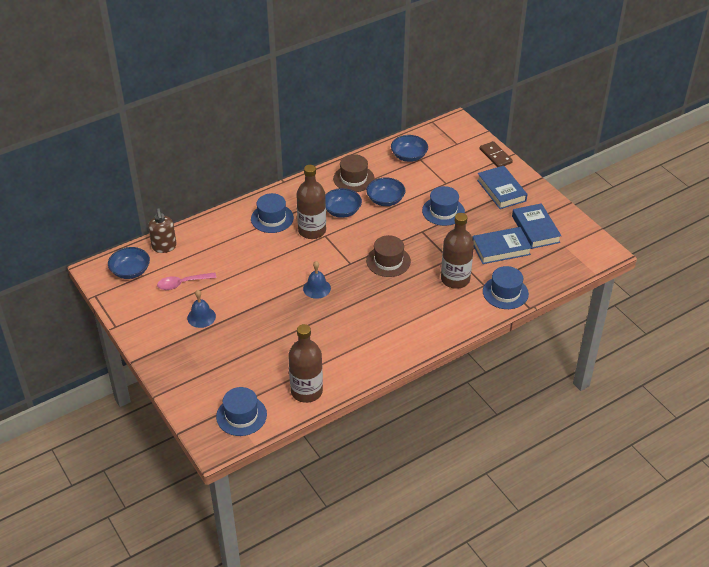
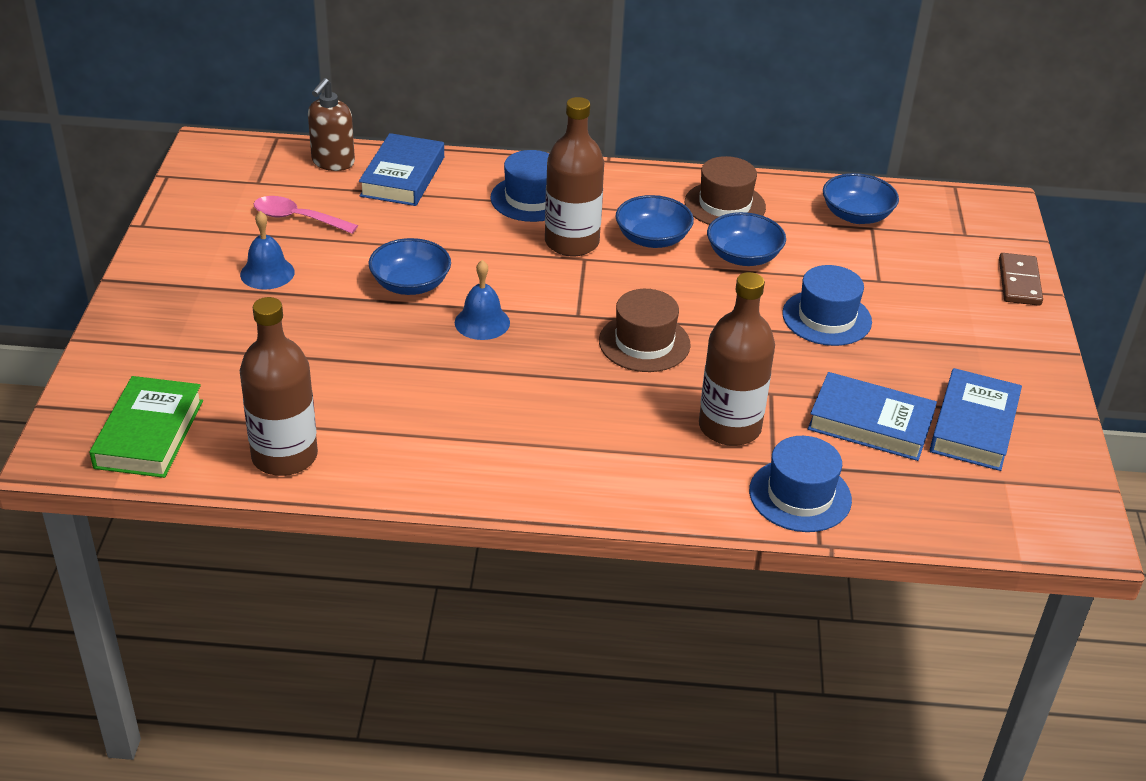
camera: 35 degrees right, 5 degrees down
blue bowl [108,247,150,279] -> blue bowl moved to [369,238,451,295]
blue hat [216,387,267,436] -> green book [89,376,203,478]
blue book [477,166,528,209] -> blue book moved to [359,133,444,206]

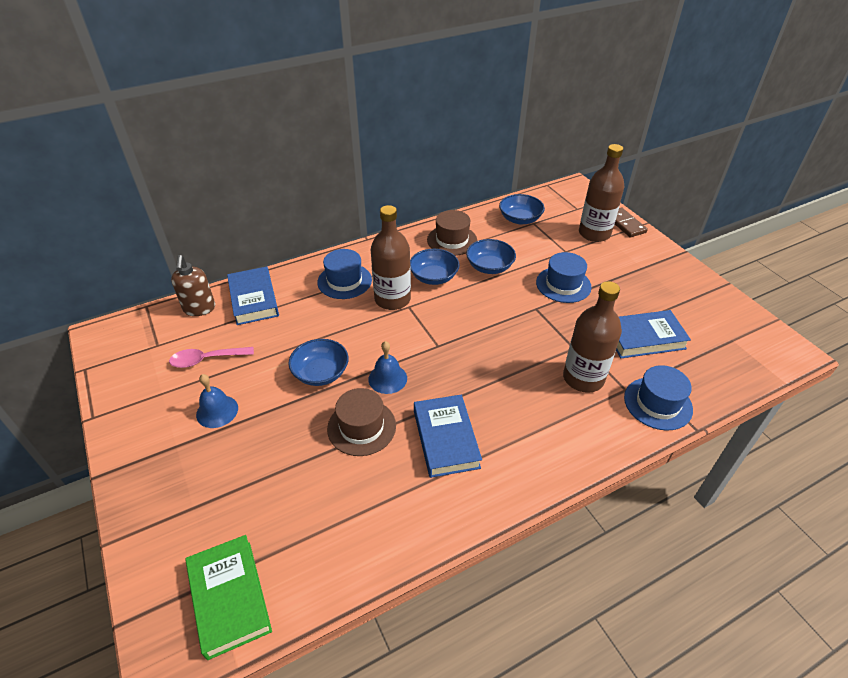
camera: 30 degrees left, 5 degrees up
brown bottle [240,297,318,476] -> brown bottle moved to [579,144,624,242]
brown hat [599,289,691,372] -> brown hat moved to [327,388,396,456]
blue book [930,368,1022,471] -> blue book moved to [414,395,482,478]

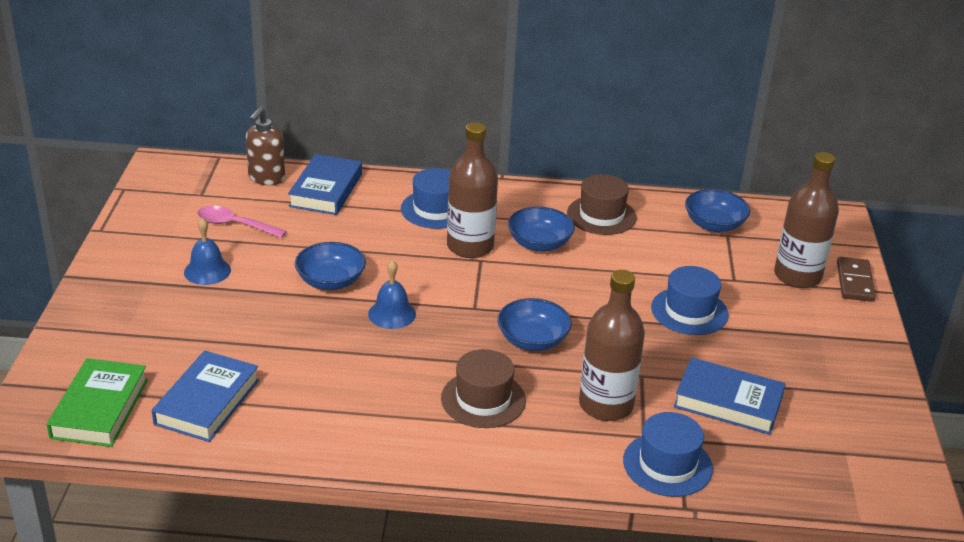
camera: 30 degrees right, 10 degrees down
brown hat [327,388,396,456] -> brown hat moved to [441,349,526,428]
blue book [414,395,482,478] -> blue book moved to [152,350,259,442]
blue bowl [466,239,516,274] -> blue bowl moved to [497,298,572,351]

